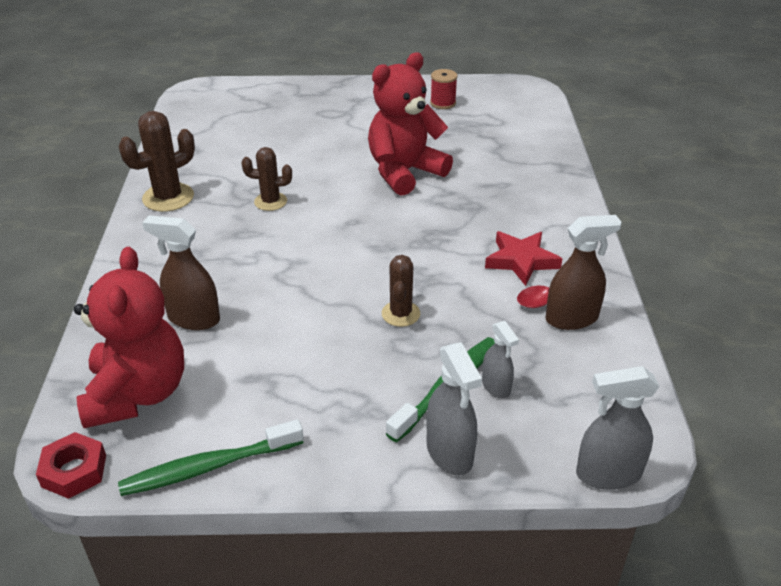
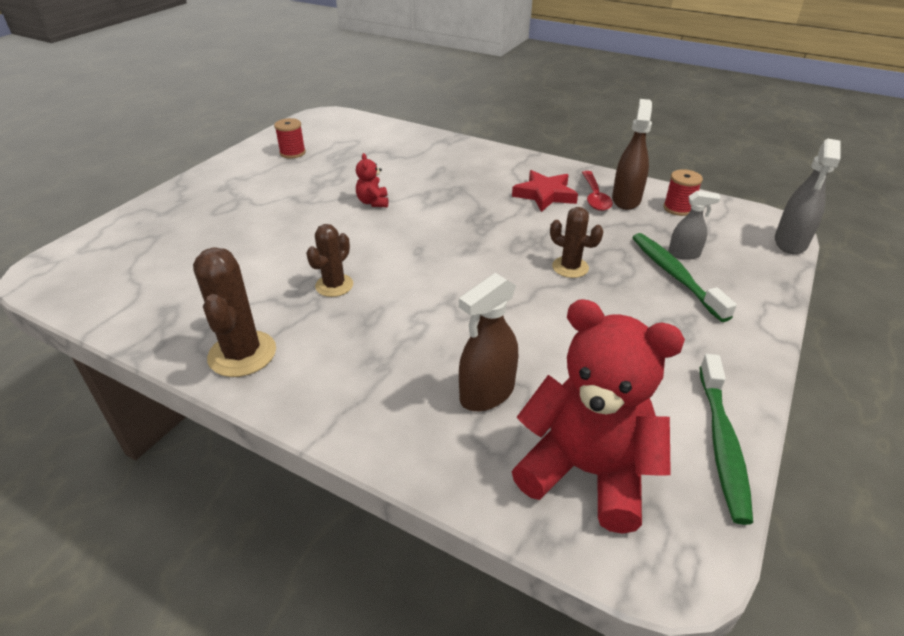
camera: 60 degrees left, 0 degrees up
red nut [36,432,106,499] -> none
red teddy bear [368,52,453,196] -> red teddy bear [356,153,389,207], size x0.42
grey spray bottle [427,342,482,476] -> none
none -> red spool [663,169,703,216]

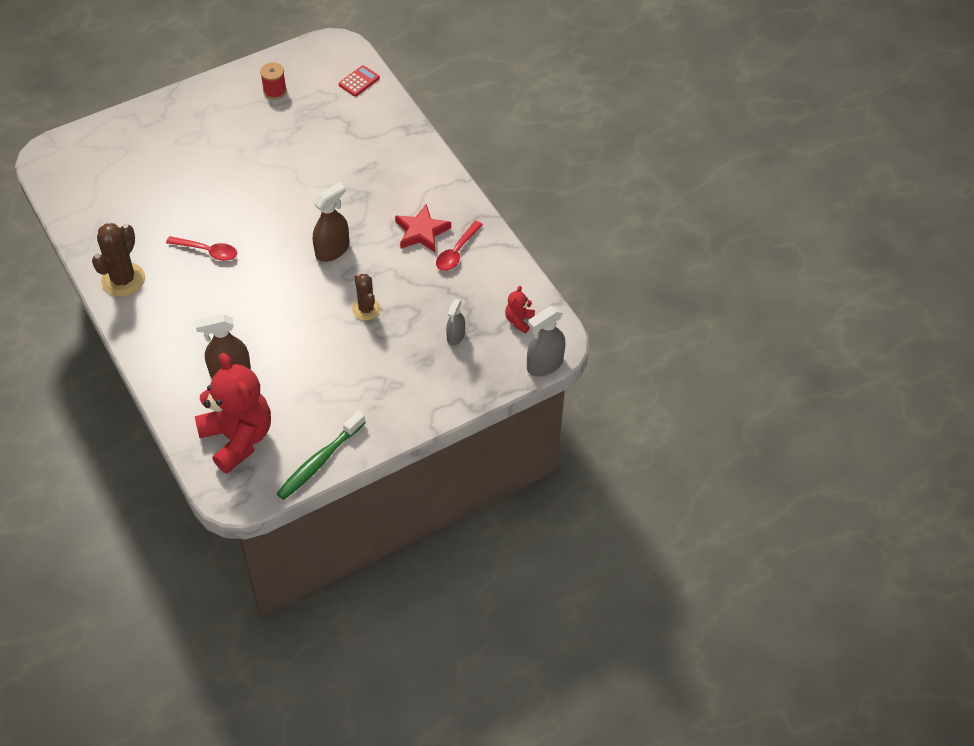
camera: 30 degrees right, 15 degrees up
brown cactus [306,224,353,297] -> red spoon [166,236,237,261]
red teddy bear [356,153,389,207] -> red teddy bear moved to [505,286,535,333]
brown spray bottle [612,99,652,210] -> brown spray bottle moved to [313,182,349,262]
green toothbrush [632,233,737,322] -> none
red spool [663,169,703,216] -> none
grey spray bottle [668,191,721,260] -> grey spray bottle turned 75 degrees clockwise [446,299,465,346]
none -> red calculator [339,65,380,97]

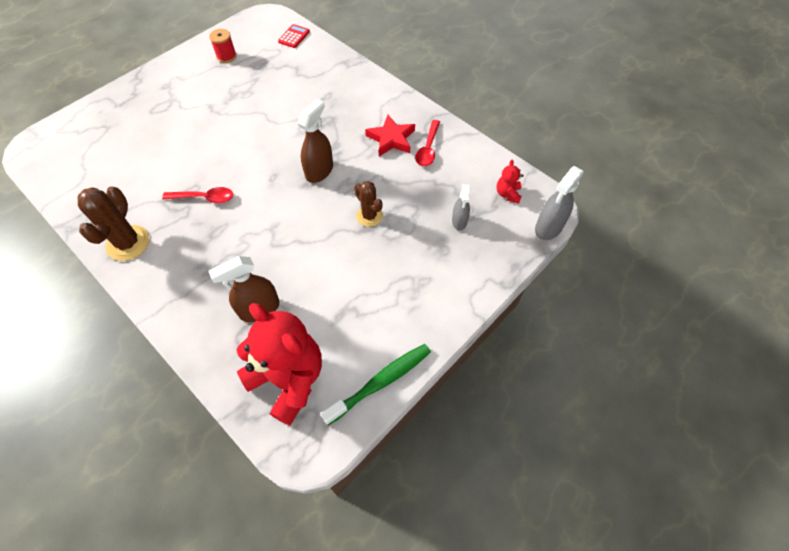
camera: 15 degrees left, 5 degrees up
green toothbrush [276,411,366,500] -> green toothbrush turned 150 degrees counterclockwise [320,344,431,425]

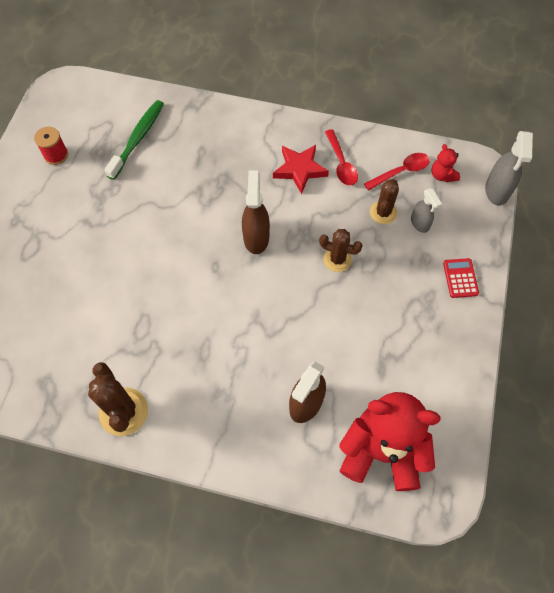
camera: 30 degrees left, 5 degrees up
red spoon [162,187,233,203] -> red spoon moved to [364,153,430,191]
red calculator [278,24,310,48] -> red calculator moved to [443,258,479,298]
green toothbrush [320,344,431,425] -> green toothbrush moved to [104,100,164,180]
none -> brown cactus [370,178,399,224]

